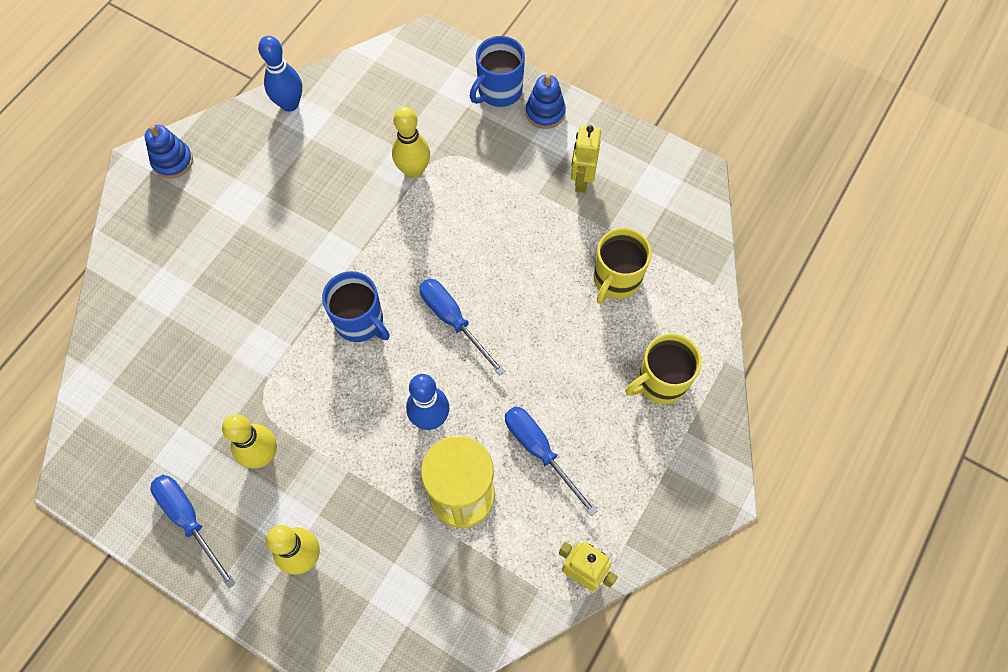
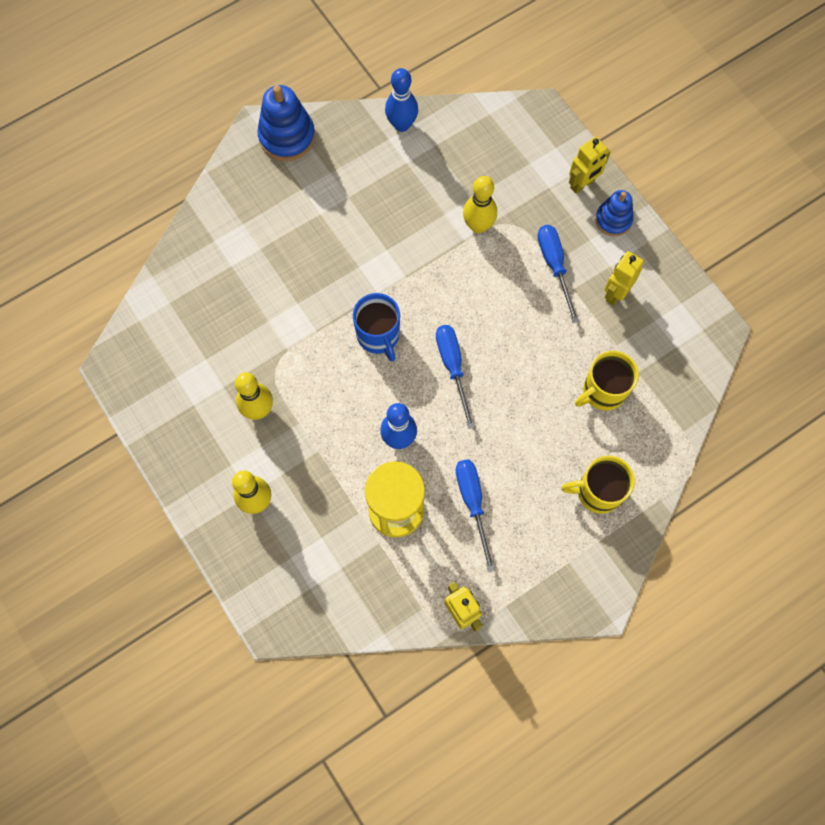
camera: 25 degrees right, 5 degrees up
blue stacking toy [145,125,193,179] -> blue stacking toy [257,85,315,161], size x1.57
blue screwdriver [151,475,236,589] -> blue screwdriver moved to [537,225,579,323]
blue mug [470,36,525,107] -> yellow robot [569,137,611,194]

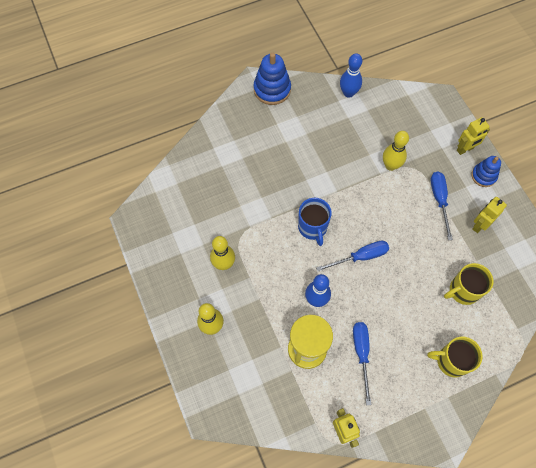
camera: 10 degrees right, 5 degrees down
blue screwdriver [436,325,475,429] -> blue screwdriver turned 75 degrees clockwise [316,241,389,271]

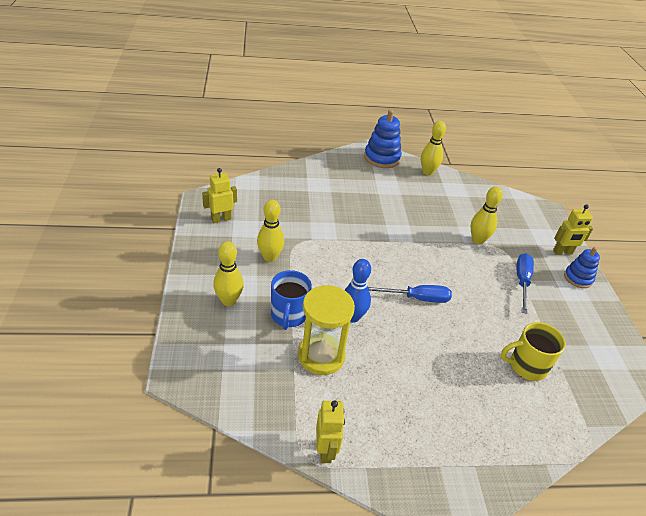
camera: 15 degrees right, 25 degrees down
blue mug [298,198,332,246] -> blue mug moved to [271,270,312,330]
blue bowling pin [340,54,362,98] -> none
blue screwdriver [353,322,371,405] -> none
yellow mug [427,337,483,378] -> none
yellow robot [473,197,507,233] -> yellow robot moved to [202,168,237,223]
none -> yellow bowling pin [421,121,446,175]

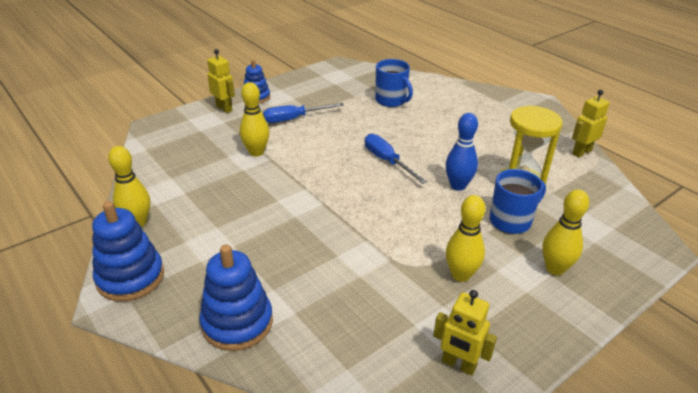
camera: 120 degrees left, 5 degrees down
yellow mug [501,322,566,381] -> blue mug [375,59,413,107]
none -> blue stacking toy [199,244,273,351]

